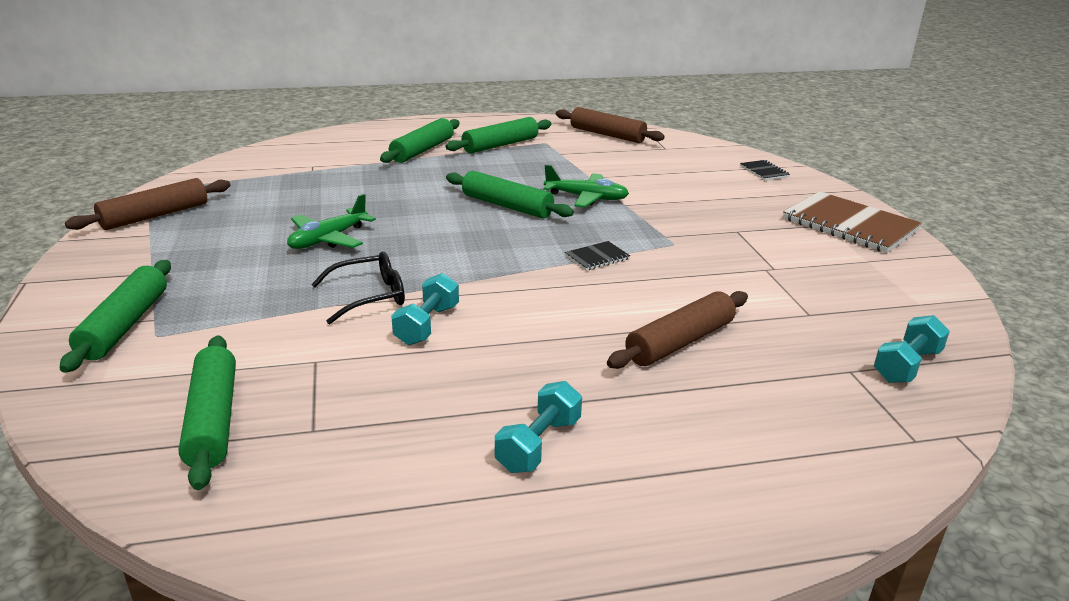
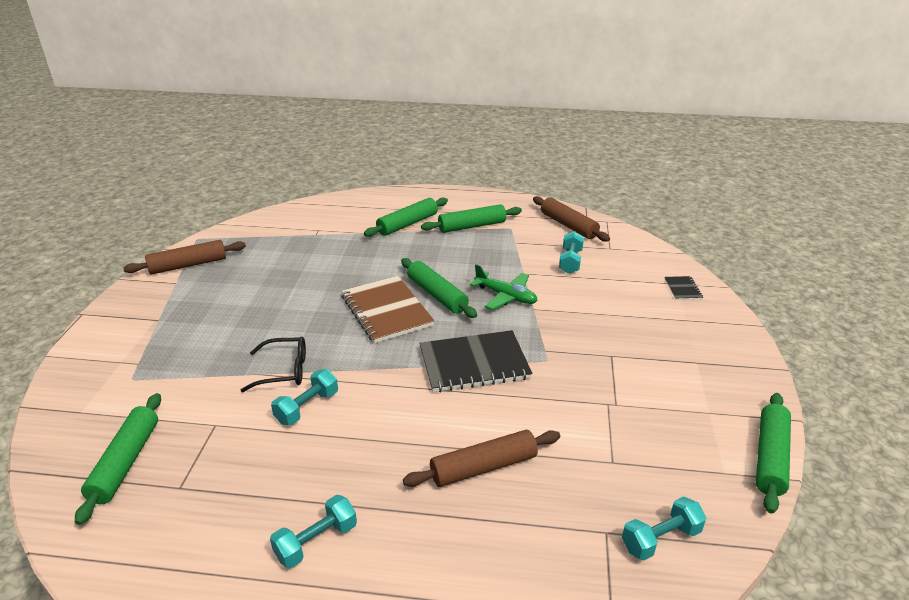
camera: 20 degrees right, 5 degrees up
green rolling pin [60,260,171,373] -> green rolling pin moved to [756,393,791,513]
green plane [287,194,376,249] -> none
black notebook [565,241,630,271] -> black notebook [419,330,532,393], size x2.25
brown notebook [783,191,922,253] -> brown notebook moved to [341,276,434,343]
none -> turquoise dumbbell [559,231,584,274]

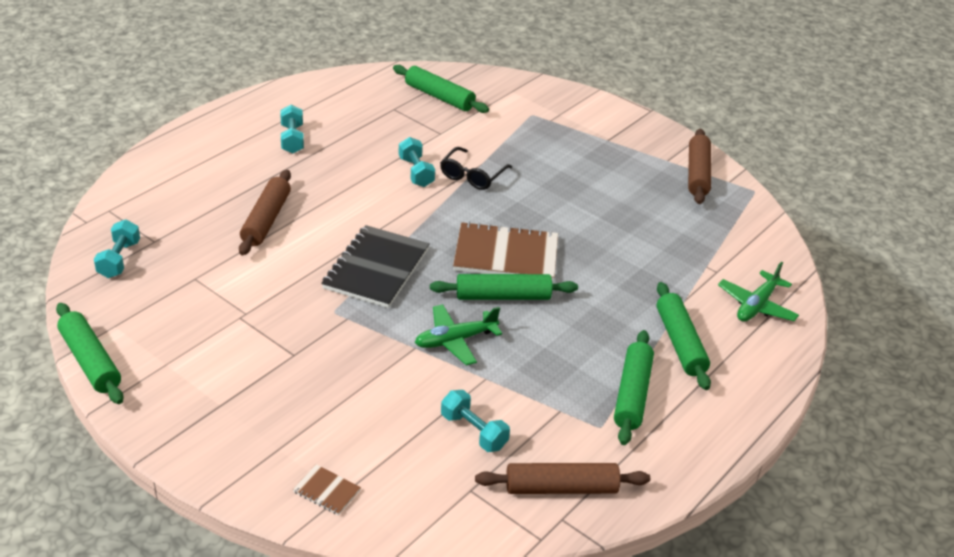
camera: 120 degrees right, 5 degrees up
black notebook [665,276,703,300] -> brown notebook [293,464,361,515]
none -> green plane [718,262,799,322]

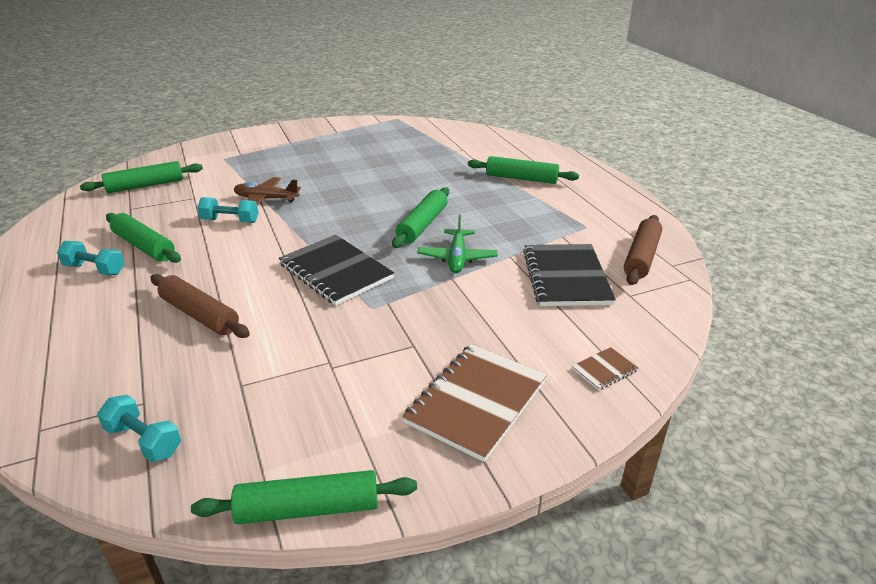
camera: 60 degrees left, 5 degrees down
black glasses [440,147,512,190] -> brown plane [234,177,301,206]
turquoise dumbbell [441,390,510,452] -> black notebook [523,244,616,306]
brown notebook [453,222,558,282] -> brown notebook moved to [402,344,547,462]
green rolling pin [614,330,654,445] -> green rolling pin moved to [106,213,181,263]
brown rolling pin [688,129,711,204] -> none
green plane [718,262,799,322] -> none

